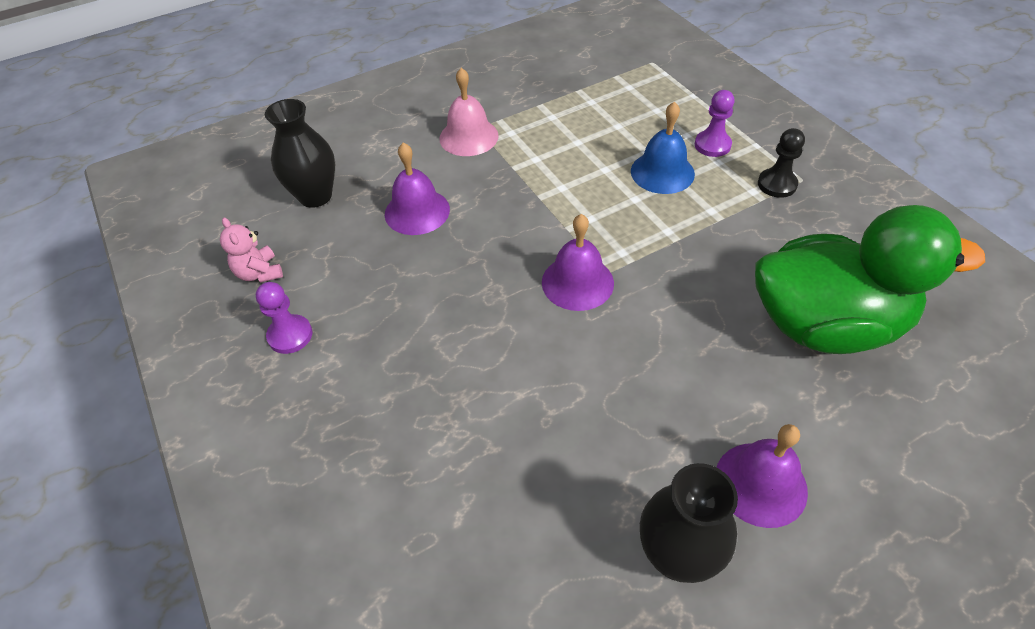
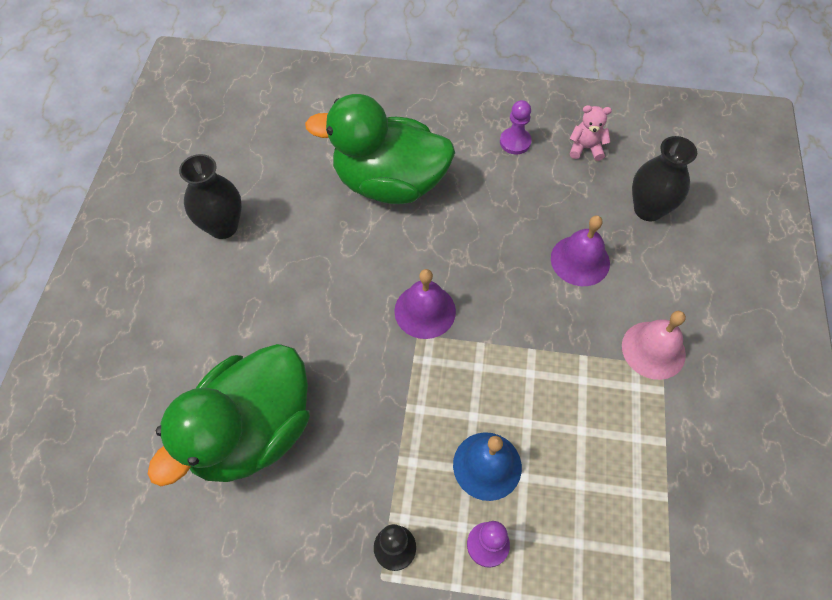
camera: 125 degrees right, 10 degrees up
purple bell [716,424,808,528] -> none
none -> green duck [305,94,455,204]

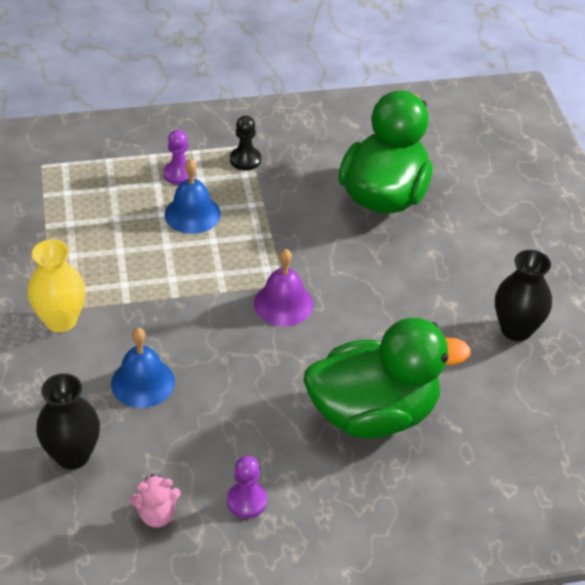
camera: 160 degrees right, 15 degrees down
purple bell [551,215,610,286] -> blue bell [111,328,175,408]
pink bell [622,311,686,380] -> yellow vase [27,240,86,332]

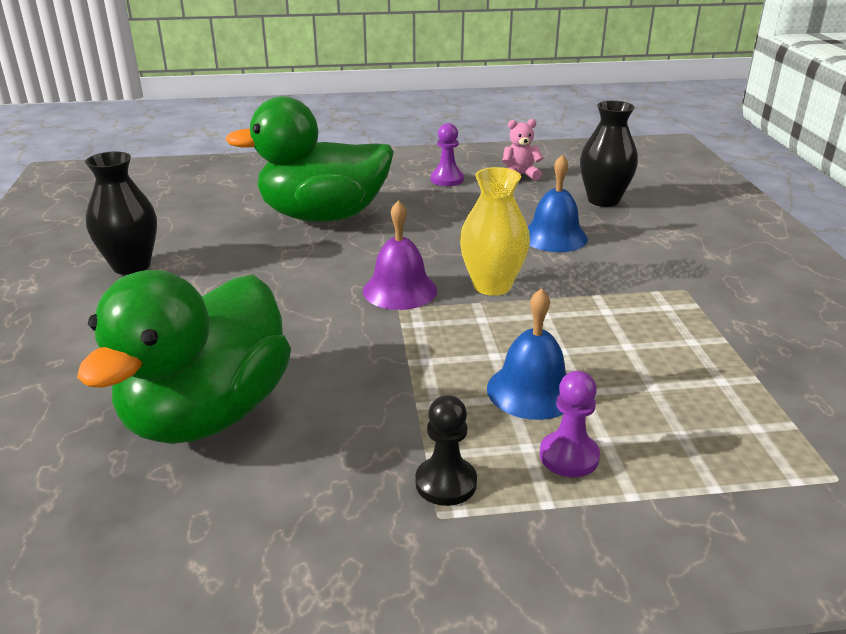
camera: 175 degrees left, 15 degrees down
yellow vase [27,240,86,332] -> yellow vase moved to [460,167,530,296]

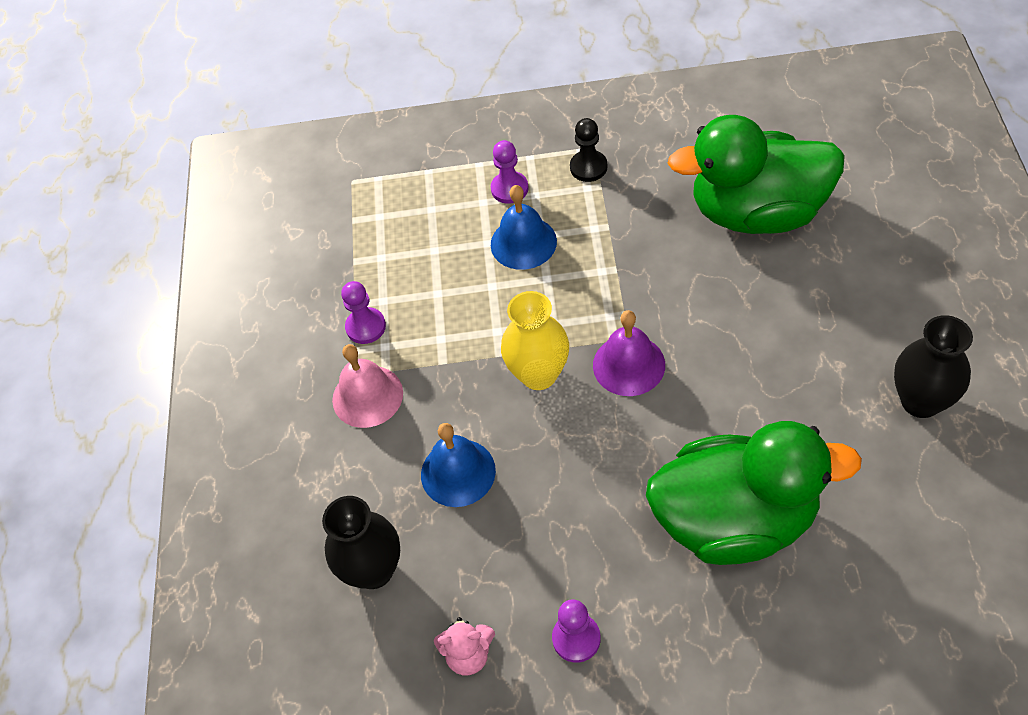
camera: 170 degrees left, 25 degrees up
green duck [77,270,291,444] -> green duck turned 120 degrees counterclockwise [667,115,845,234]
none -> pink bell [332,344,403,428]
none -> purple pawn [341,281,386,344]

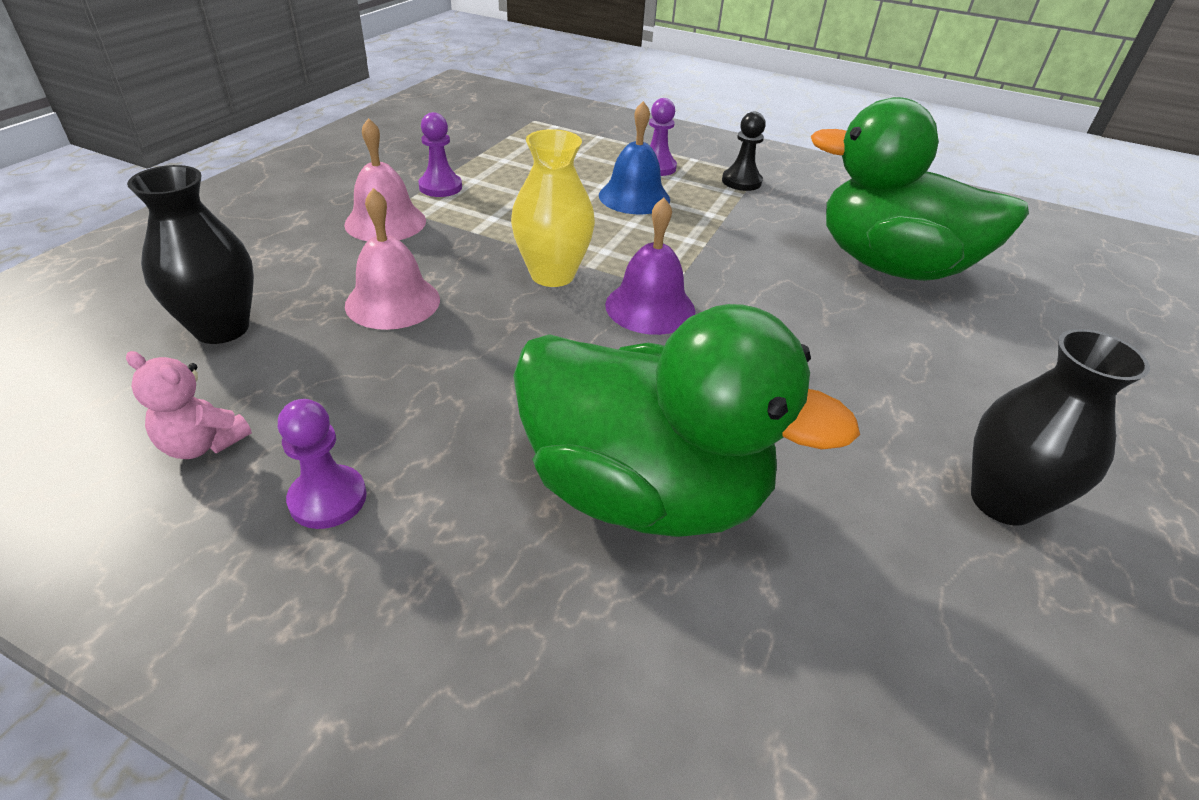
camera: 20 degrees right, 15 degrees down
blue bell [421,423,496,507] -> pink bell [345,188,440,330]

